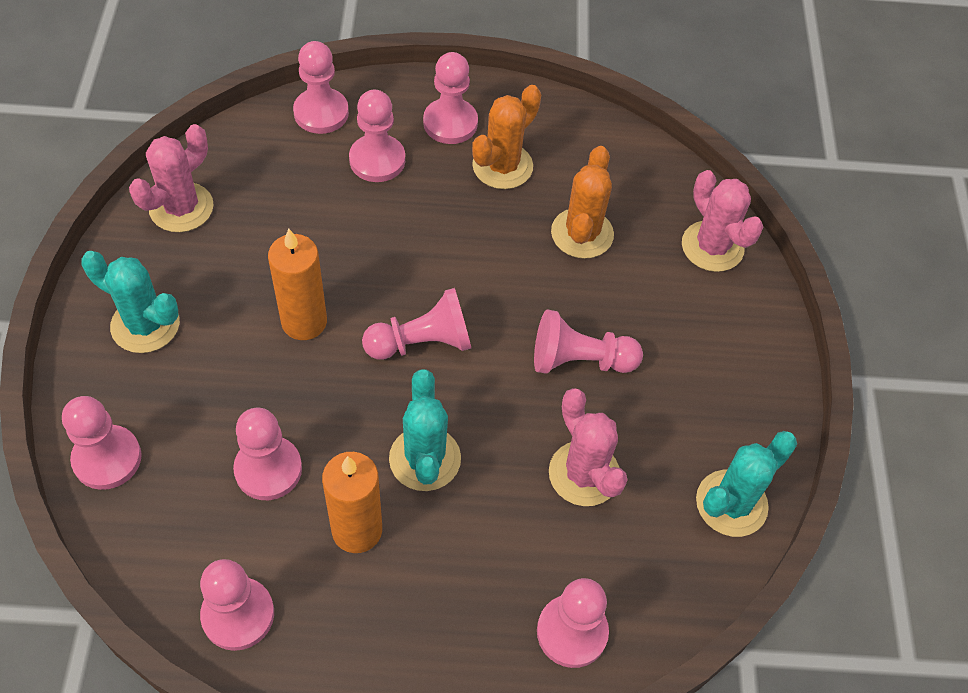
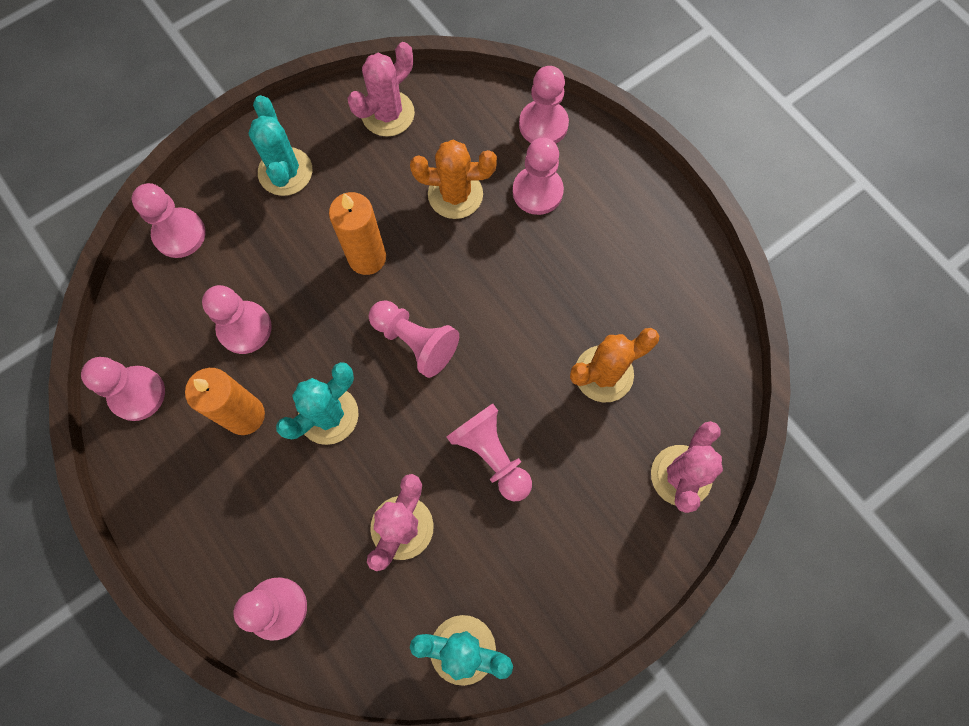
camera: 55 degrees right, 15 degrees up
pink cactus [129,124,214,232] -> pink cactus turned 45 degrees counterclockwise [348,42,415,137]
pink pawn [423,52,478,144] -> none
orange cactus [472,85,541,189] -> orange cactus moved to [410,140,497,219]

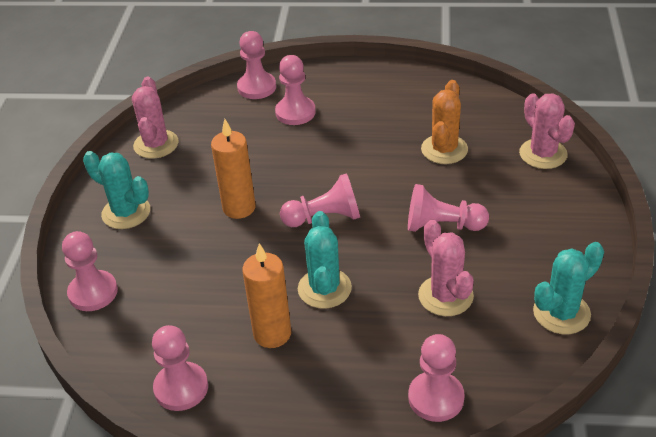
camera: 45 degrees left, 30 degrees down
pink pawn [202,285,272,354] -> none
orange cactus [410,140,497,219] -> none

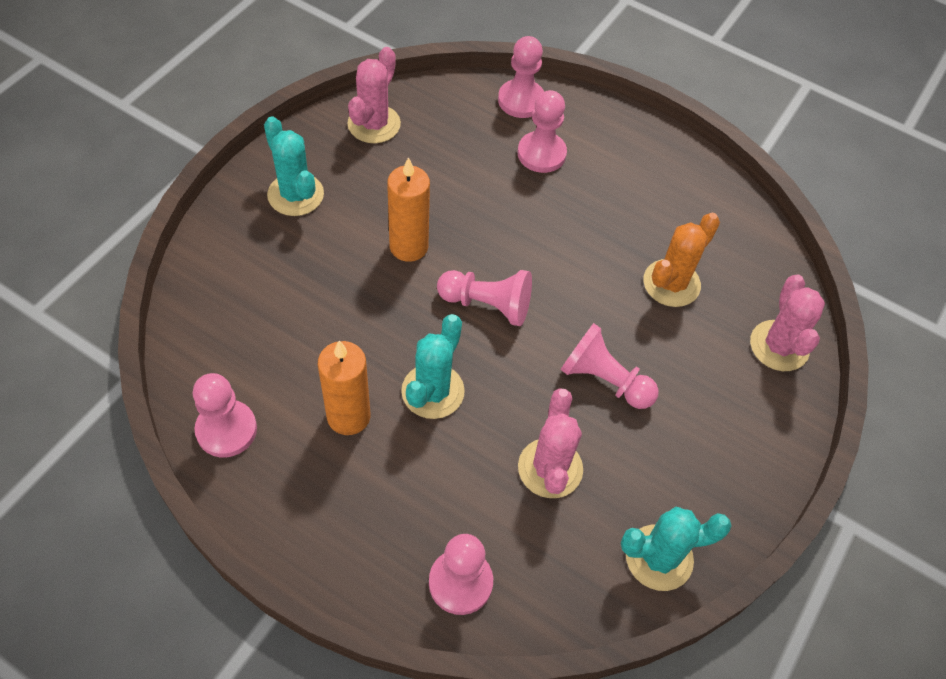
camera: 20 degrees right, 15 degrees up
pink pawn [62,231,118,311] -> none

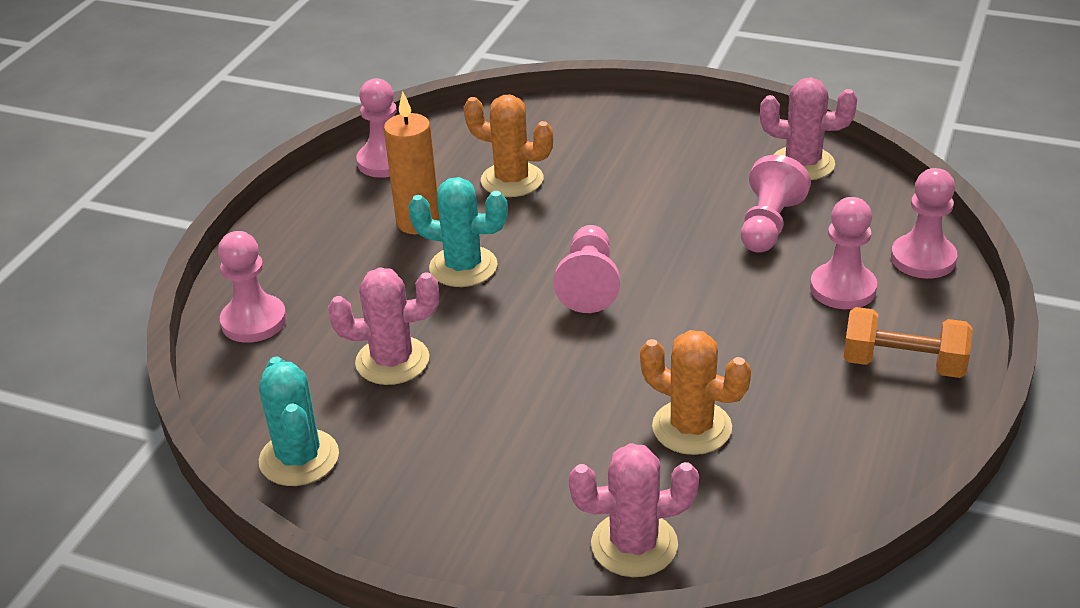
camera: 85 degrees right, 20 degrees down
turquoise cactus [264,116,324,216] -> none
orange candle [387,157,430,262] -> none
pink pawn [560,323,659,409] -> pink pawn moved to [741,155,811,253]
none -> orange cactus [464,95,553,197]
none -> orange dumbbell [844,307,973,378]

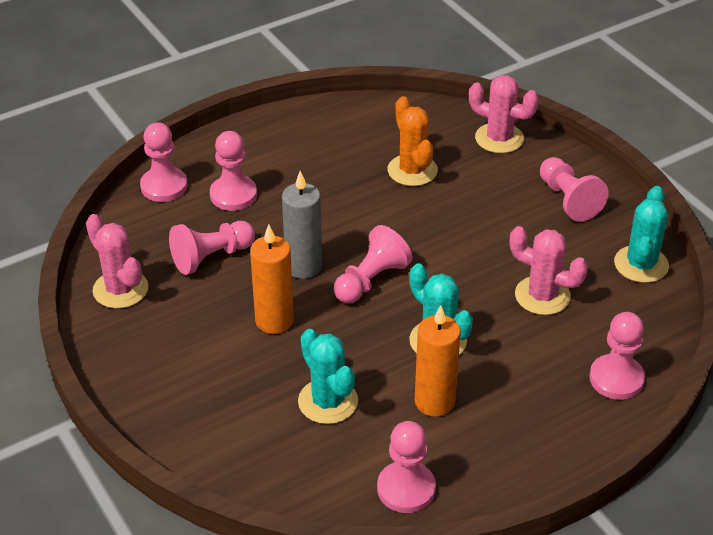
camera: 145 degrees left, 5 degrees up
orange cactus [464,95,553,197] -> turquoise cactus [298,329,358,424]
orange dumbbell [844,307,973,378] -> none
none -> orange candle [250,224,294,334]
none -> grey candle [282,171,322,279]
none -> pink pawn [540,157,609,222]

